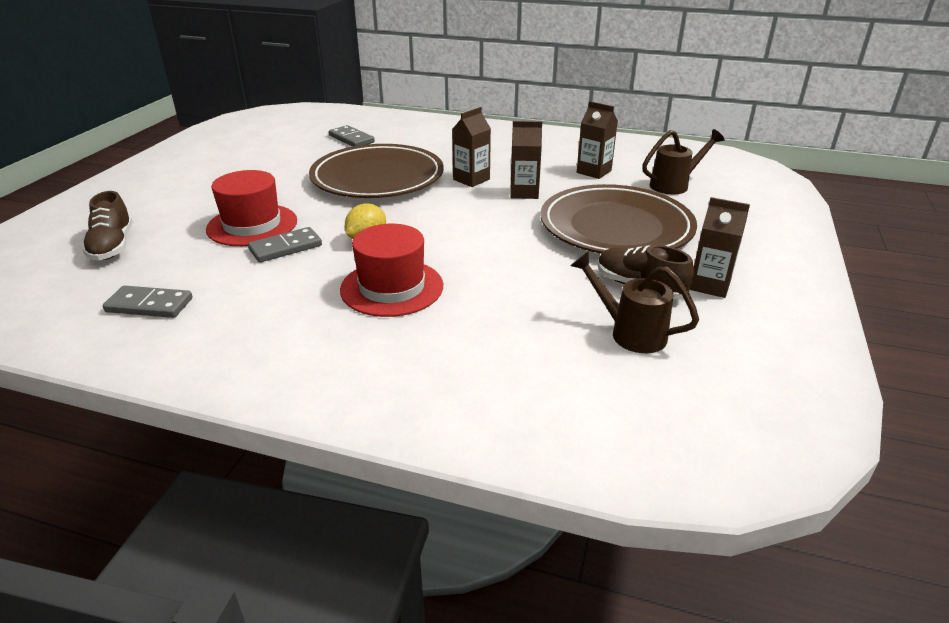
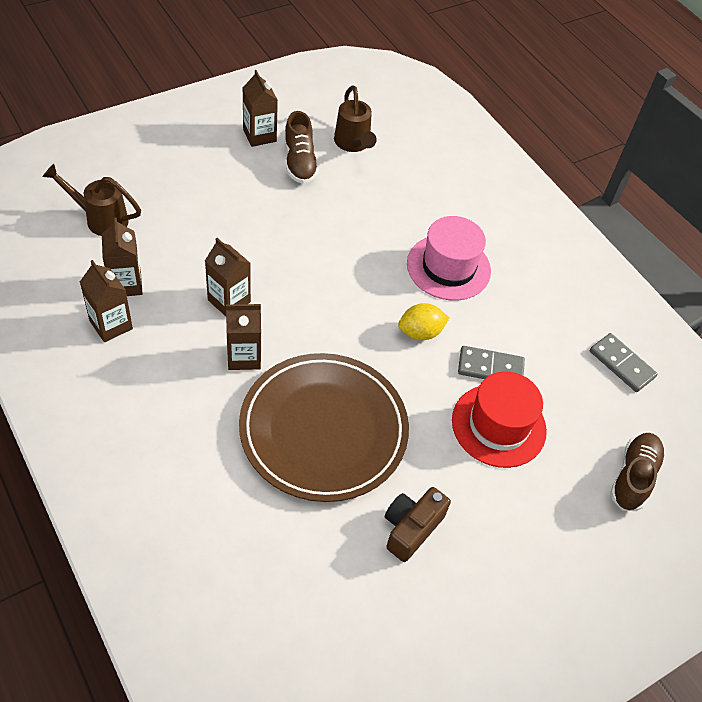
camera: 145 degrees left, 20 degrees up
grey domino [329,125,375,147] -> none
red hat [340,224,443,317] -> pink hat [407,216,491,300]
brown plate [540,184,697,254] -> none
none -> brown carton [80,260,133,342]
none -> brown camera [385,487,451,562]

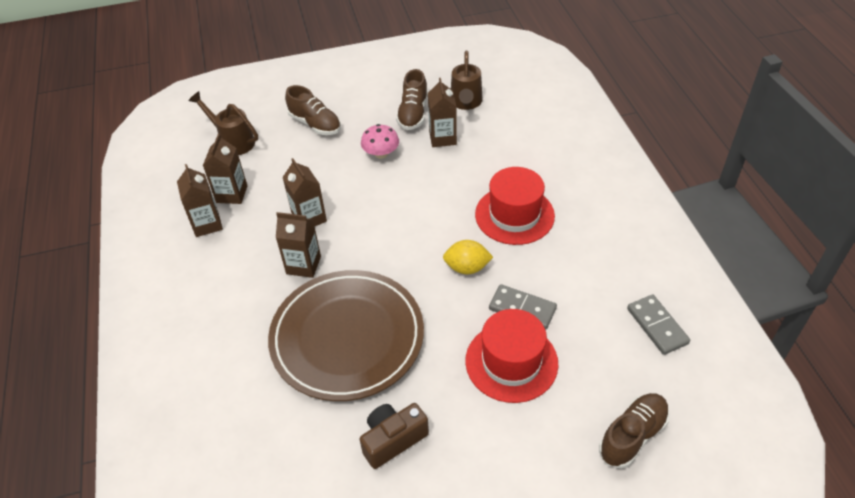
camera: 25 degrees right, 5 degrees down
brown carton [243,70,278,147] -> brown carton moved to [428,78,457,147]
pink hat [407,216,491,300] -> red hat [475,167,555,245]
none -> brown shoe [285,85,341,135]
none -> pink mushroom [361,124,399,159]

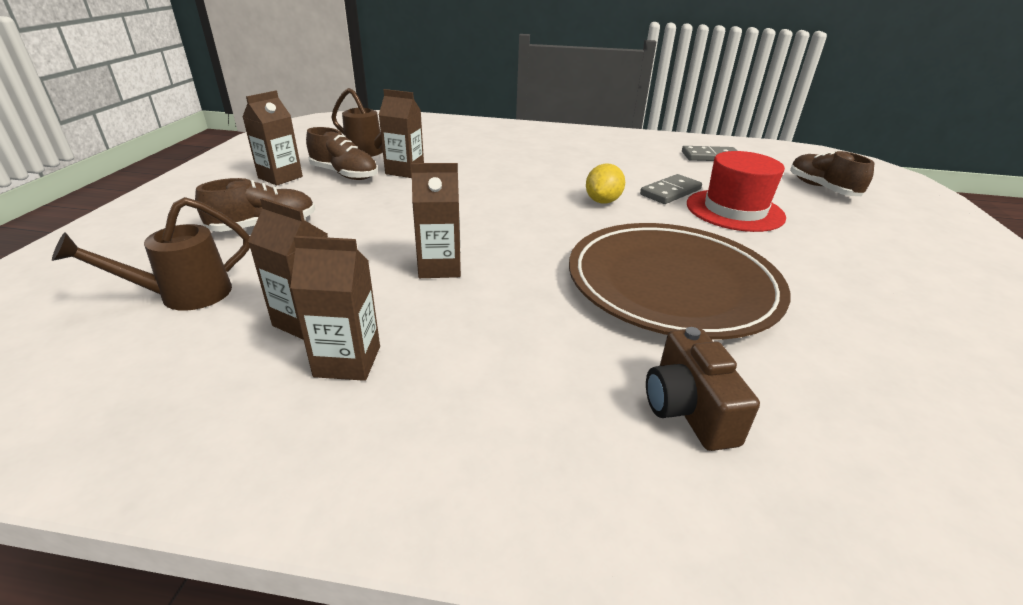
camera: 70 degrees left, 15 degrees down
brown carton [276,212,321,278] -> brown carton moved to [242,91,303,185]
brown camera [360,403,429,469] -> brown camera moved to [646,327,760,451]
pink mushroom [361,124,399,159] -> none
red hat [475,167,555,245] -> none

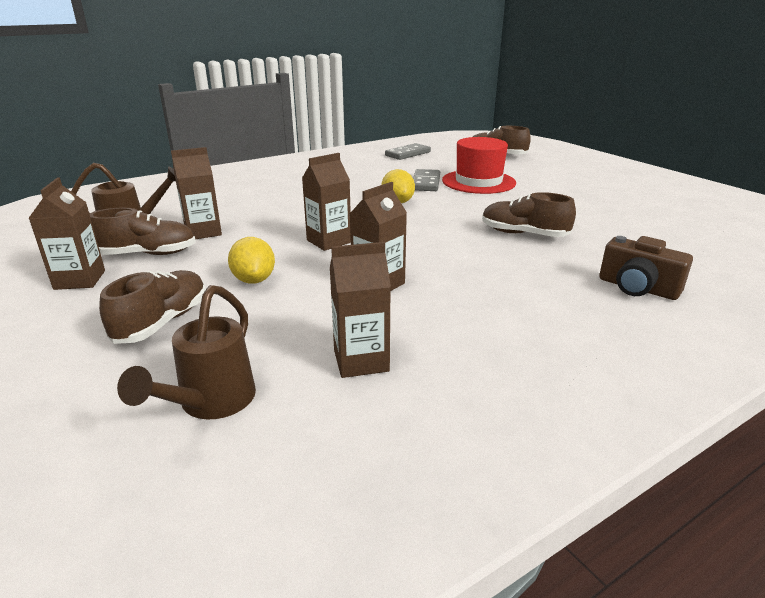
camera: 40 degrees left, 5 degrees down
brown carton [290,236,380,381] -> brown carton moved to [302,153,351,251]
brown plate [569,223,791,340] -> brown shoe [482,192,576,237]
none -> yellow lemon [228,237,275,284]

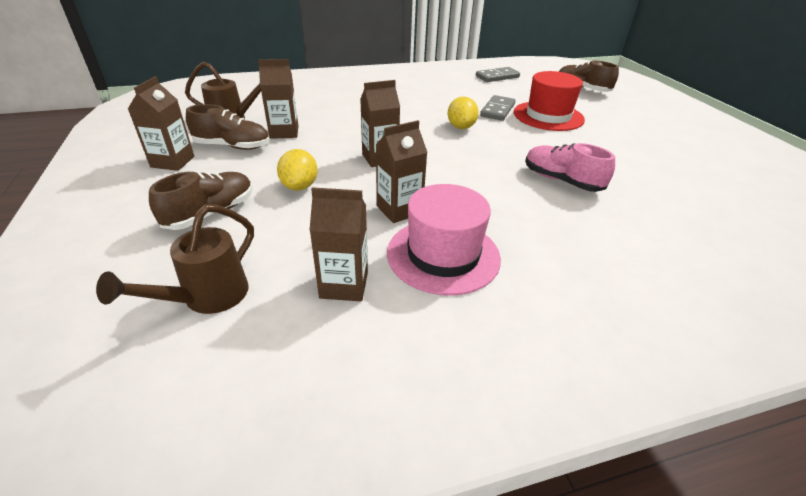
camera: 15 degrees right, 10 degrees up
brown shoe [482,192,576,237] -> pink shoe [525,143,615,192]
brown camera [599,236,693,300] -> none
none -> pink hat [387,184,501,296]

